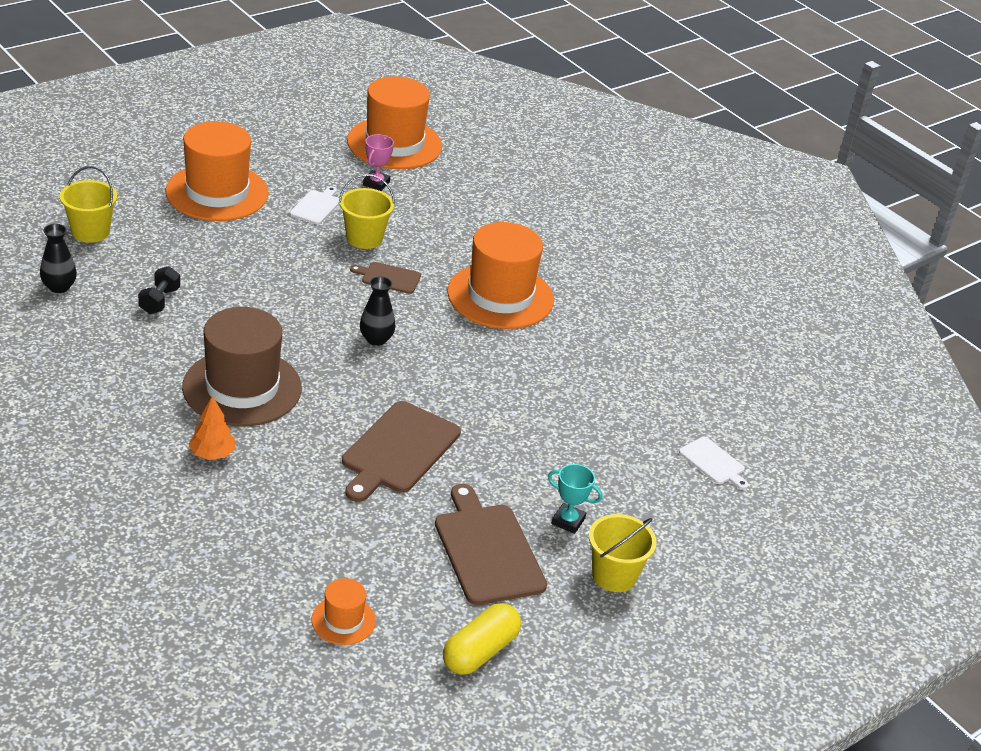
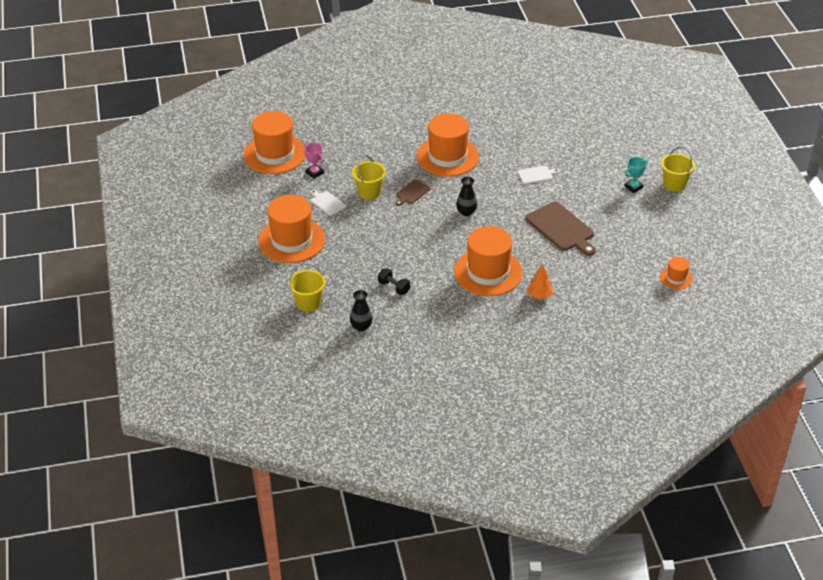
camera: 60 degrees left, 5 degrees up
brown hat [182,307,302,426] -> orange hat [454,226,523,296]
brown cutting board [435,484,547,605] -> none
yellow capsule [443,603,521,675] -> none
white cutting board [679,437,749,490] -> white cutting board moved to [517,166,560,184]

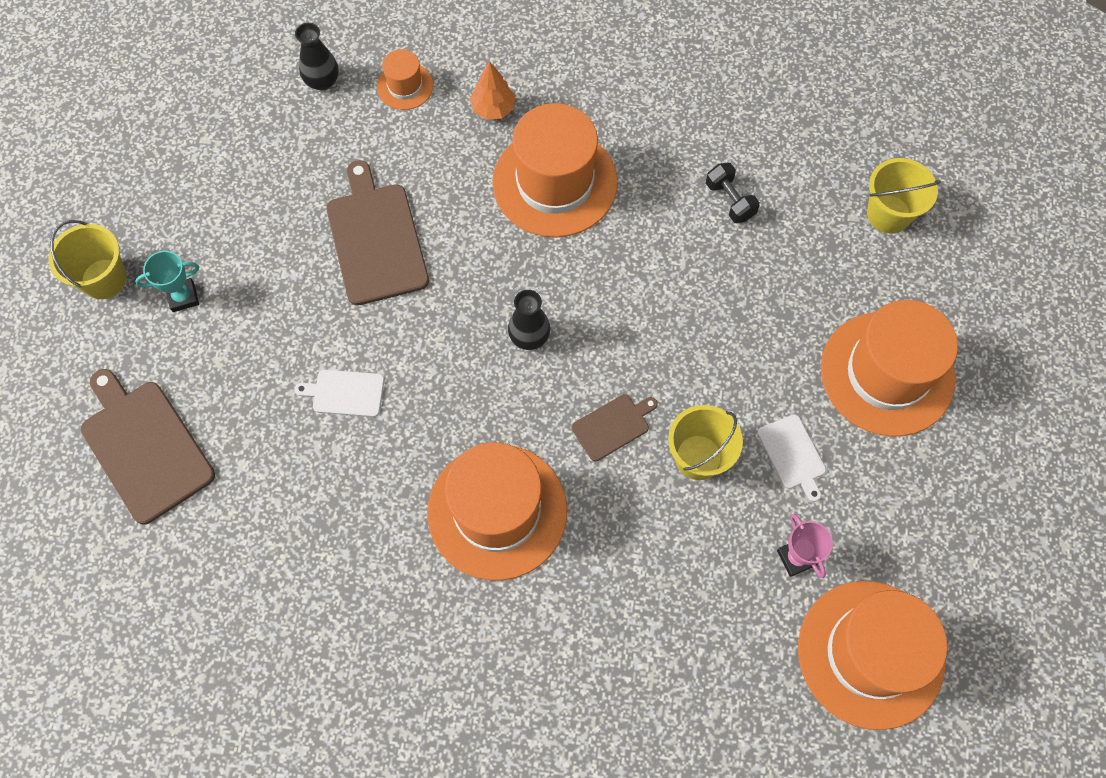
camera: 160 degrees left, 25 degrees up
black vase [350,290,373,331] -> black vase moved to [295,23,339,91]
orange hat [660,257,693,290] -> orange hat moved to [377,49,433,110]
none -> brown cutting board [81,369,215,525]

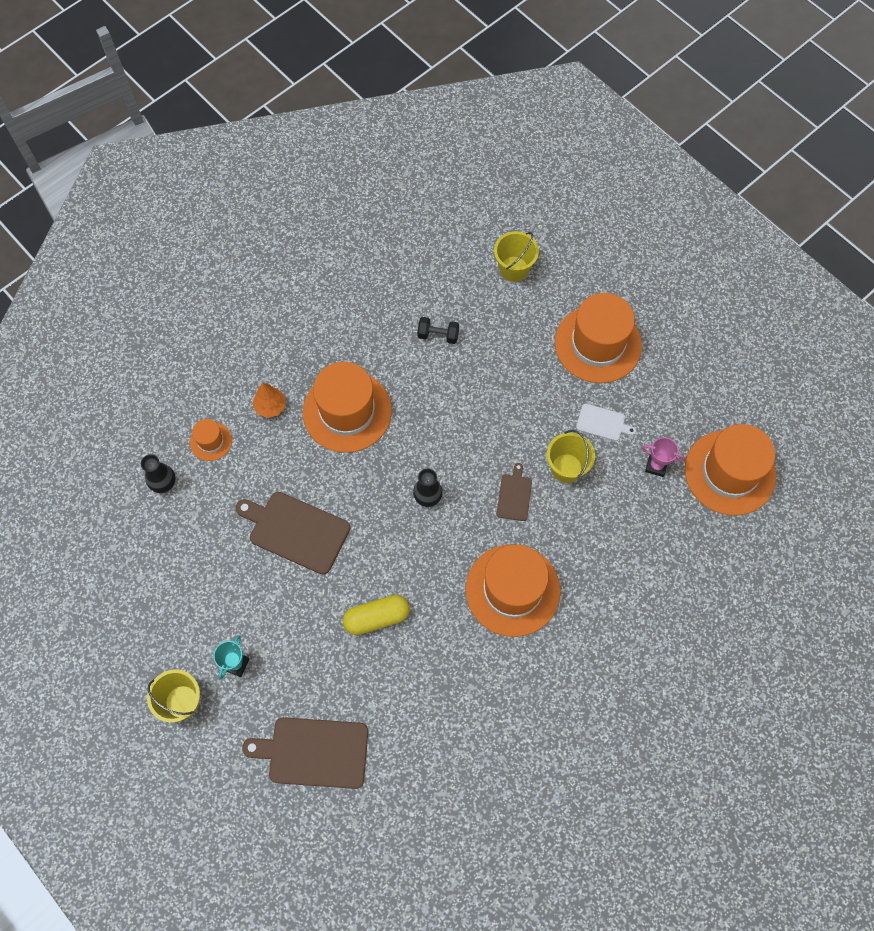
camera: 50 degrees left, 0 degrees up
white cutting board [295,369,385,417] -> yellow capsule [343,595,410,635]

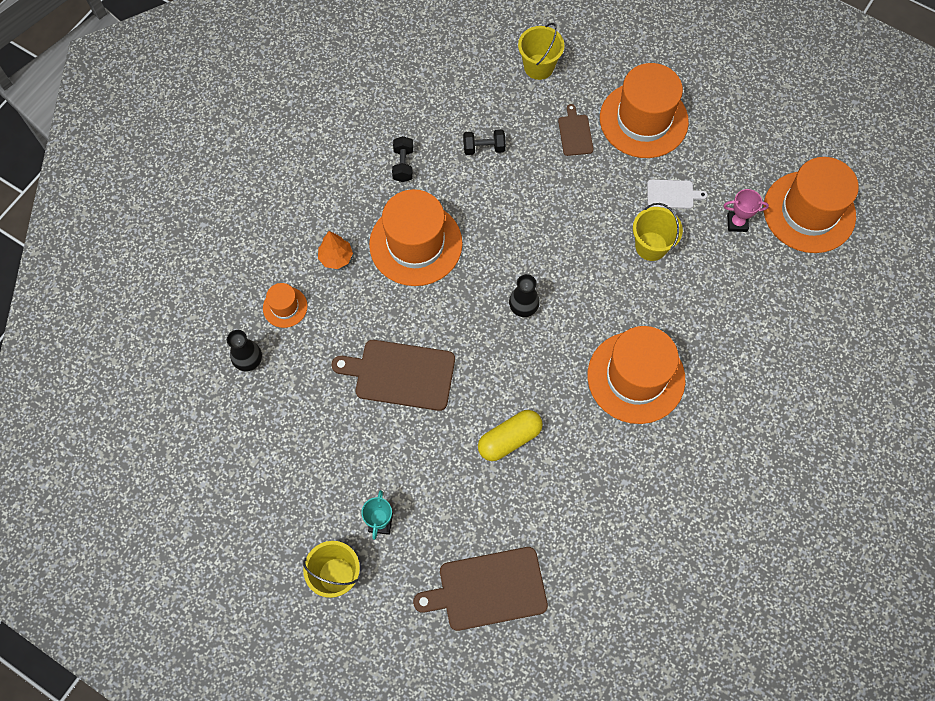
camera: 15 degrees left, 0 degrees up
brown cutting board [497,463,532,521] -> brown cutting board moved to [558,104,594,156]
none -> black dumbbell [392,136,413,182]

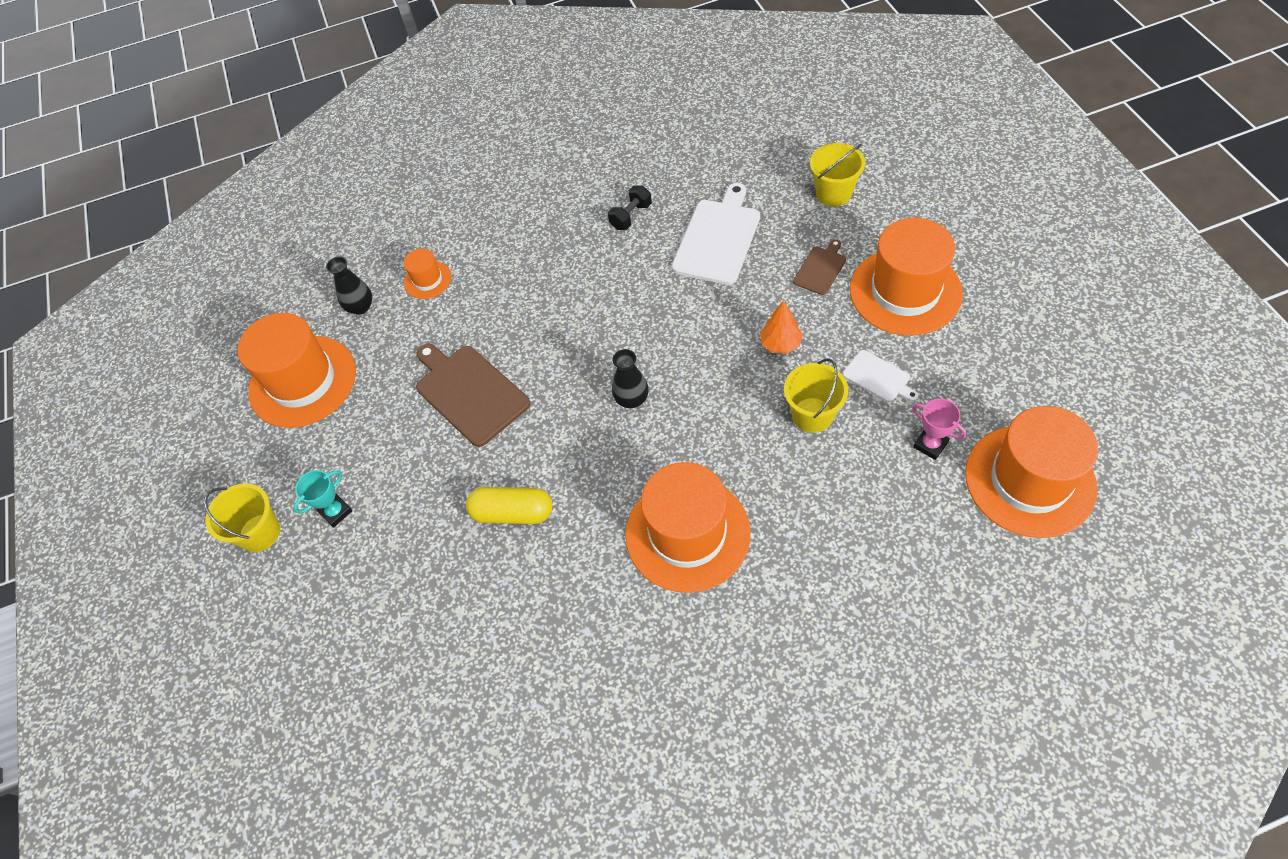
camera: 45 degrees right, 10 degrees down
orange tree [318,231,353,269] -> orange tree moved to [760,300,803,354]
orange hat [369,189,463,286] -> orange hat moved to [238,313,356,428]
brown cutting board [413,547,548,631] -> none
black dumbbell [463,129,506,155] -> white cutting board [672,183,760,285]

